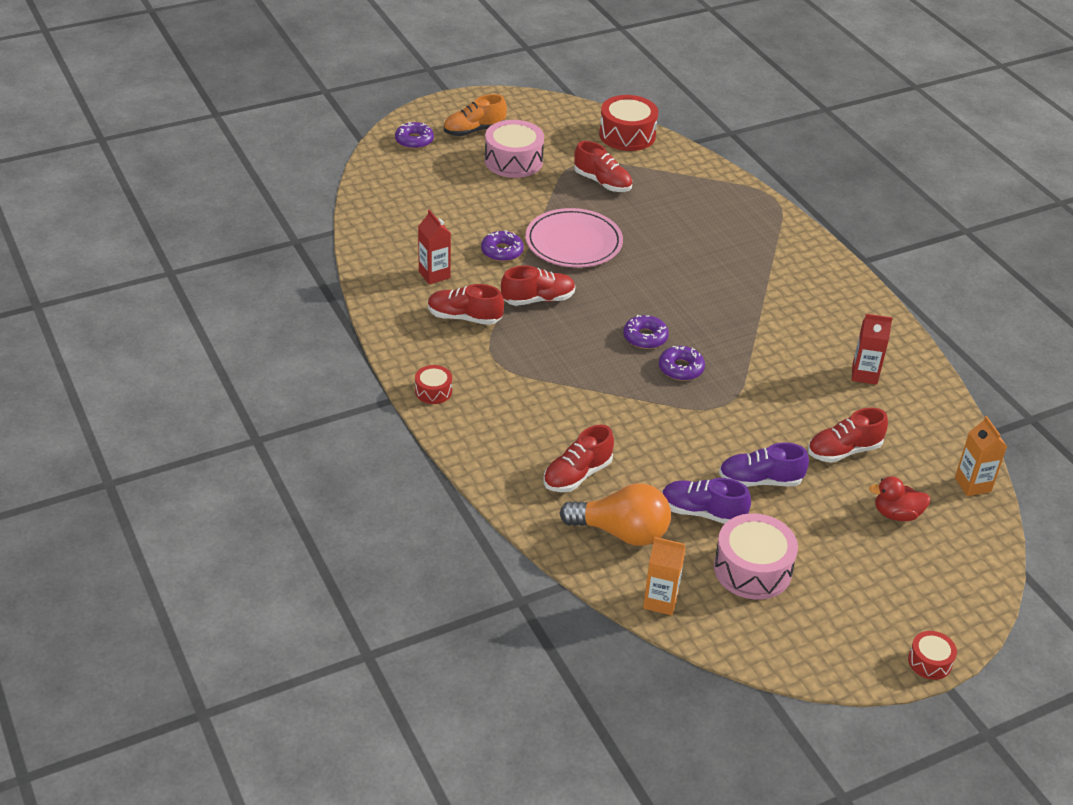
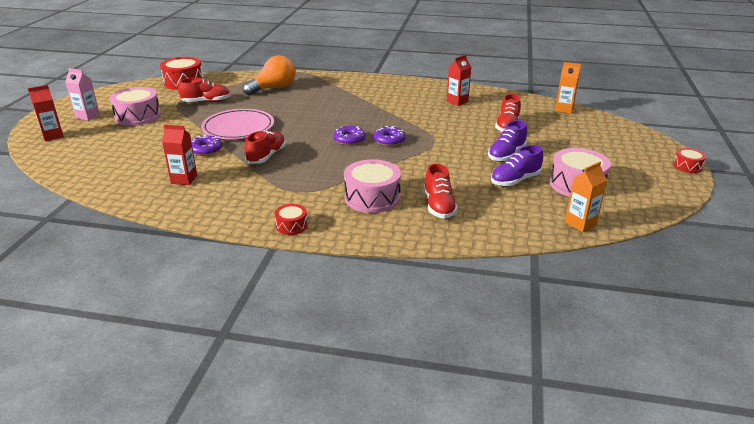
camera: 50 degrees left, 10 degrees down
purple donut [395,122,434,149] -> red carton [28,85,64,141]
red shoe [428,284,504,325] -> none
orange shoe [444,94,507,136] -> pink carton [65,68,100,121]
orange light bulb [560,483,671,546] -> orange light bulb moved to [243,55,296,96]
red duck [869,476,931,521] -> none
none -> pink drum [344,159,401,213]

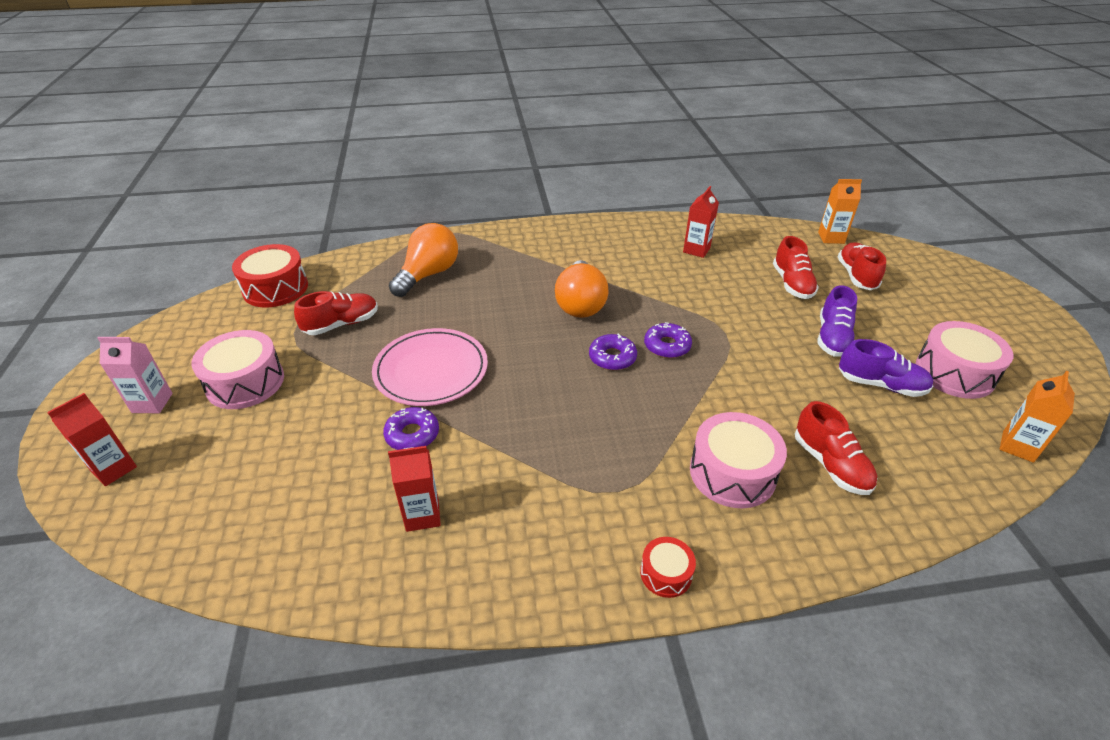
camera: 20 degrees left, 10 degrees up
red shoe [245,131,286,164] -> red shoe moved to [838,242,886,290]
purple shoe [491,145,543,186] -> purple shoe turned 105 degrees counterclockwise [839,339,933,397]
red drum [673,148,706,173] -> none
none -> orange light bulb [555,260,608,318]

